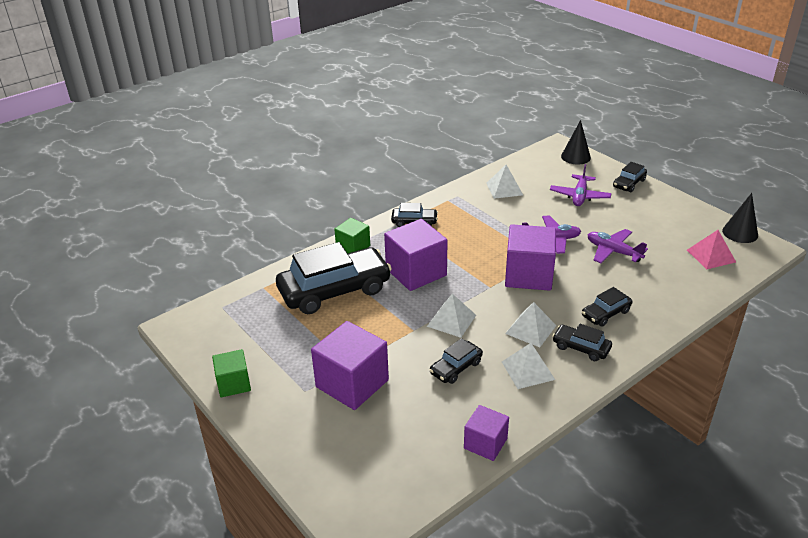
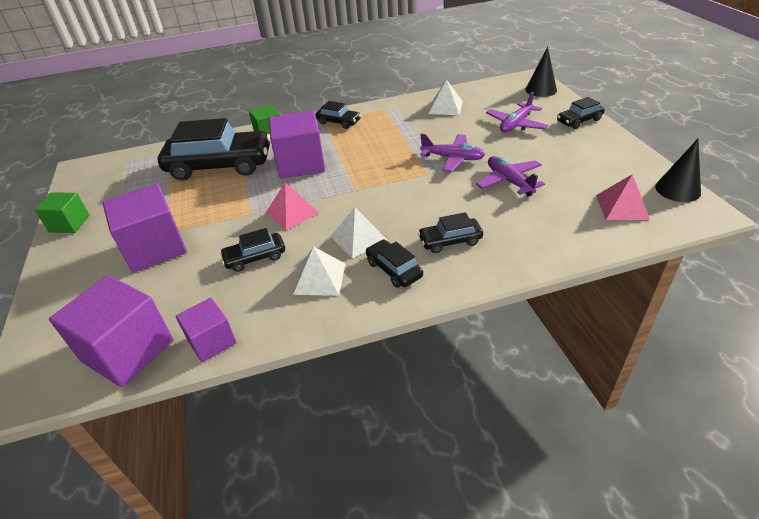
camera: 25 degrees right, 5 degrees up
white pyramid [427,294,476,338] -> pink pyramid [266,182,319,230]
purple cube [505,224,556,291] -> purple cube moved to [49,275,174,387]

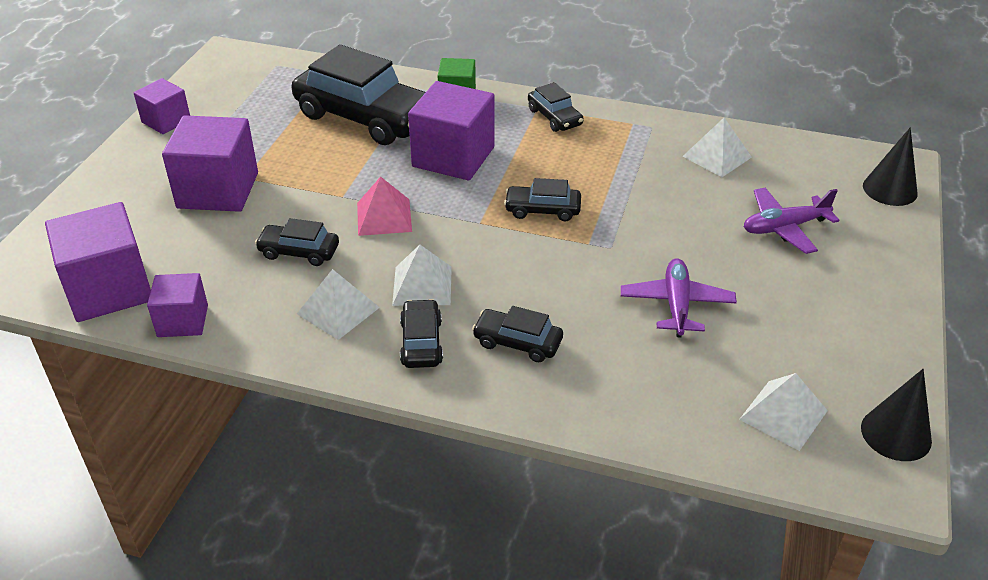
camera: 30 degrees right, 0 degrees up
green cube [35,193,89,233] -> purple cube [134,78,190,134]
purple plane [420,134,485,172] -> none
black car [557,97,605,129] -> black car moved to [504,178,581,221]
pink pyramid [596,174,650,220] -> white pyramid [739,373,828,451]

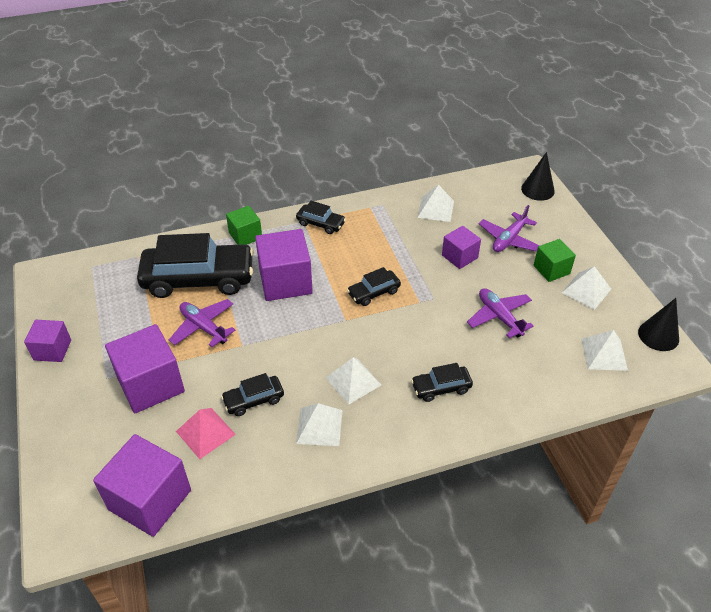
camera: 35 degrees left, 5 degrees up
purple cube [147,273,208,337] -> purple cube moved to [442,226,481,269]
pink pyramid [357,177,412,236] -> pink pyramid moved to [176,408,236,459]
black car [400,299,443,368] -> none
none -> purple plane [169,299,236,347]
none -> green cube [534,239,576,282]
none -> white pyramid [562,266,611,310]

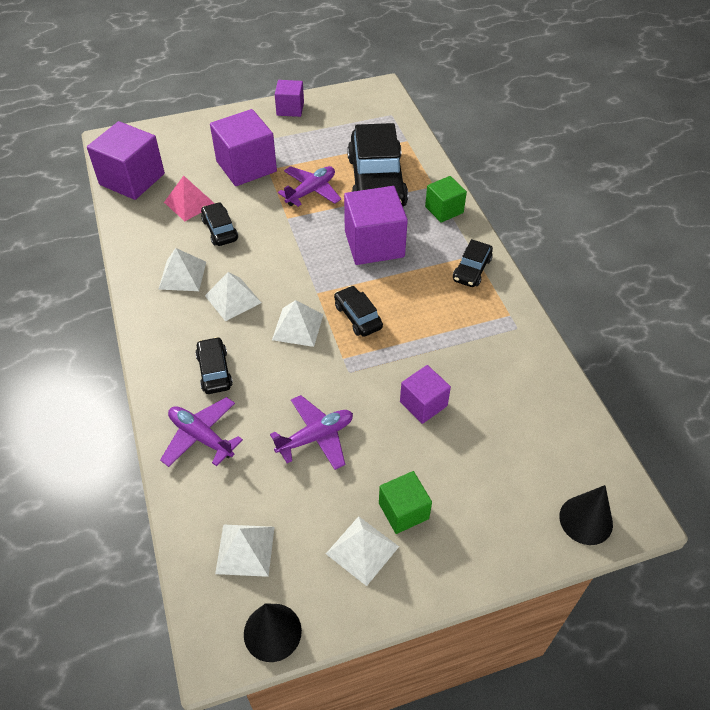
camera: 90 degrees right, 5 degrees up
white pyramid [417,185,454,222] -> white pyramid moved to [272,300,324,347]
purple plane [479,205,540,252] -> purple plane moved to [160,397,243,467]

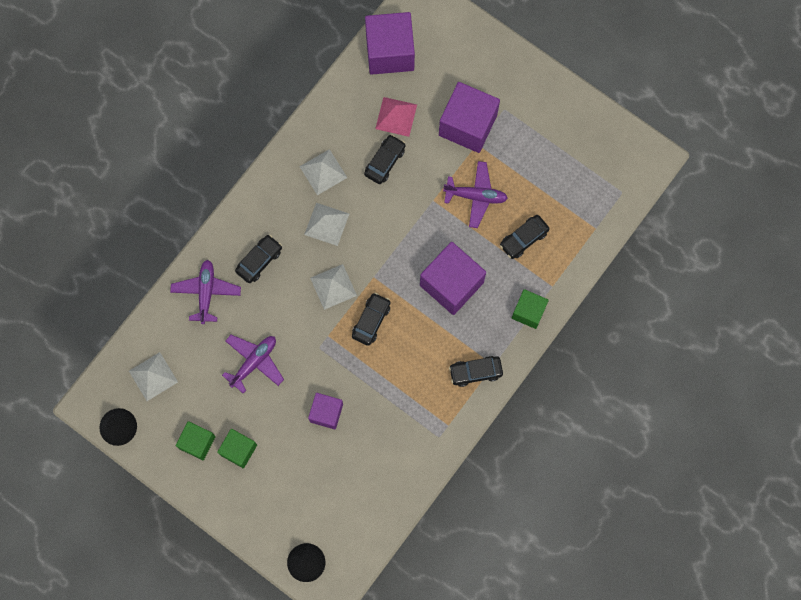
camera: 55 degrees right, 25 degrees up
purple plane [270,395,353,470] -> purple plane turned 75 degrees counterclockwise [222,335,284,394]
purple cube [275,80,304,117] -> none
white pyramid [326,516,399,586] -> green cube [176,421,216,460]
black car [347,123,408,206] -> black car [500,215,549,259], size x0.46

